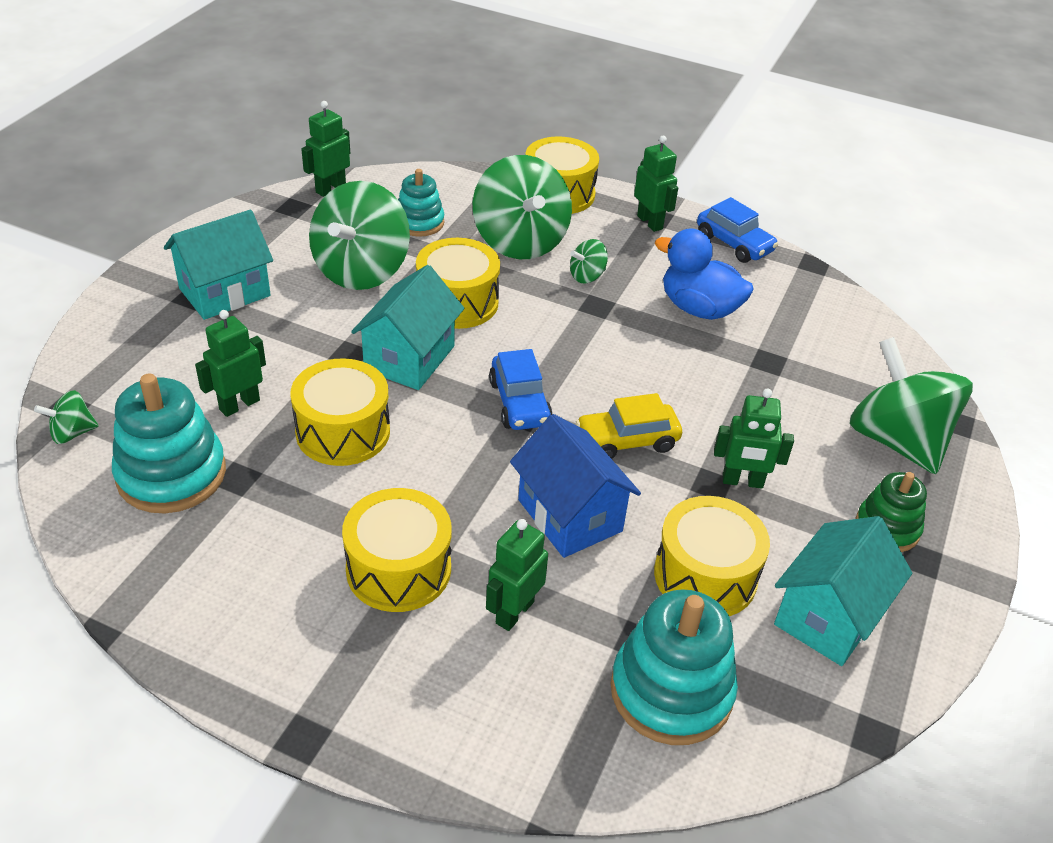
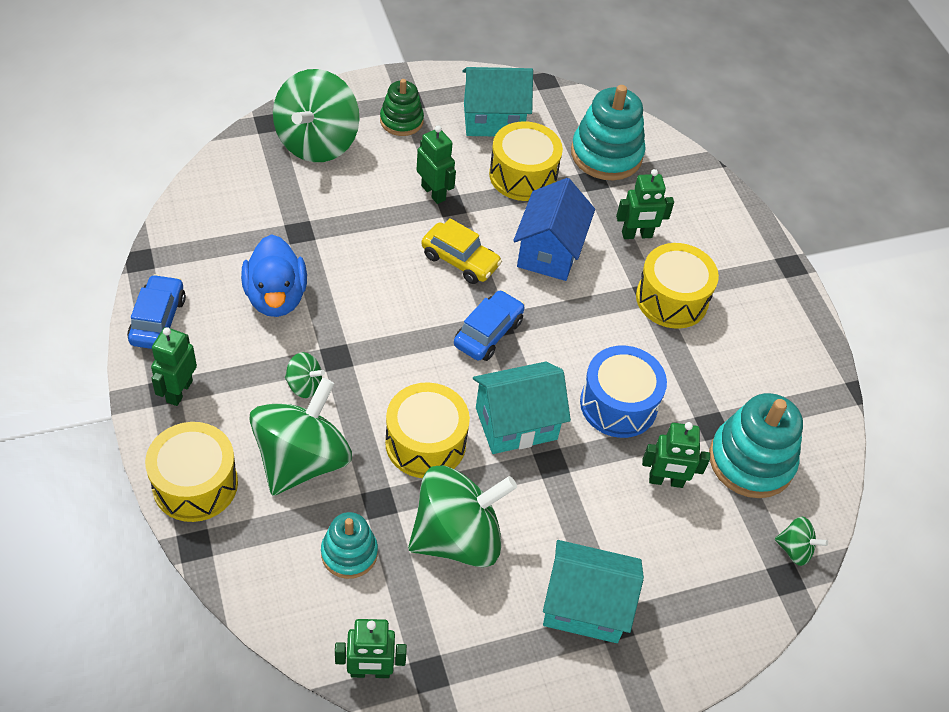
camera: 135 degrees left, 10 degrees up
yellow drum [290,358,390,466] -> blue drum [580,346,667,438]

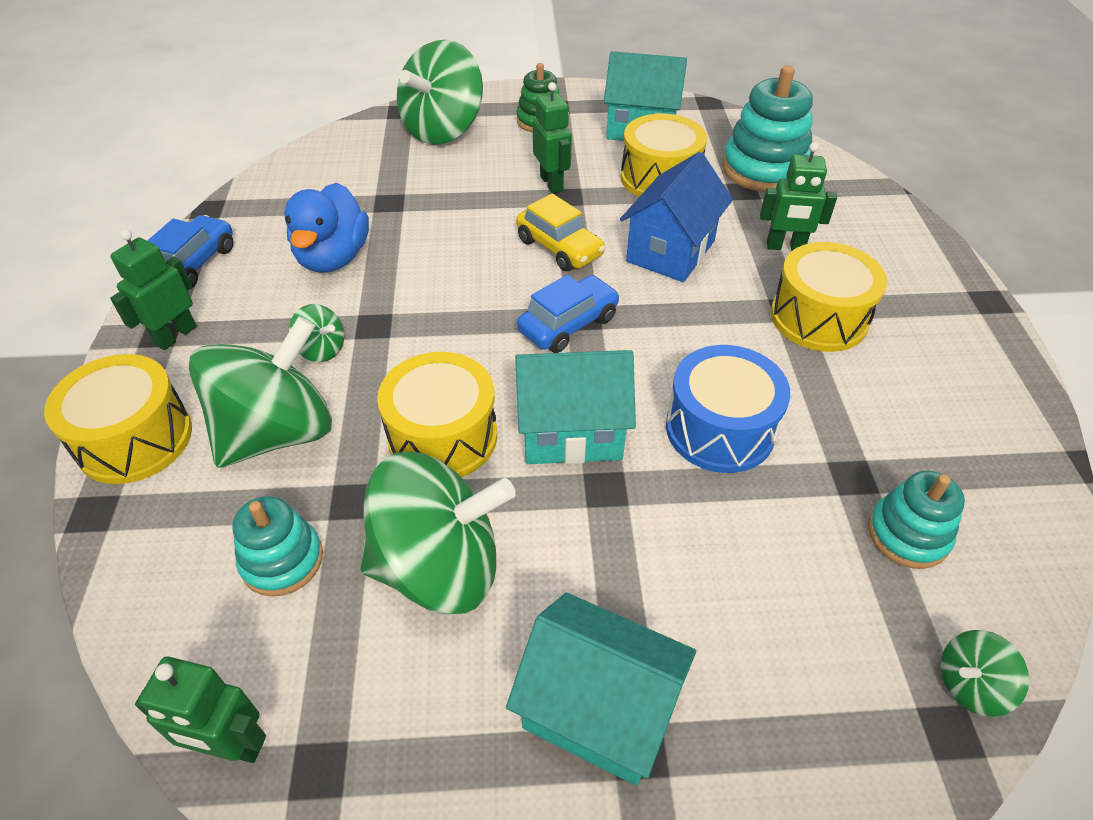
camera: 20 degrees right, 5 degrees down
green robot [642,422,710,488] -> none
turquoise stacking toy [709,393,803,498] -> turquoise stacking toy [868,471,965,569], size x0.60
green spinning top [775,516,828,566] -> green spinning top turned 120 degrees clockwise [940,630,1029,717]

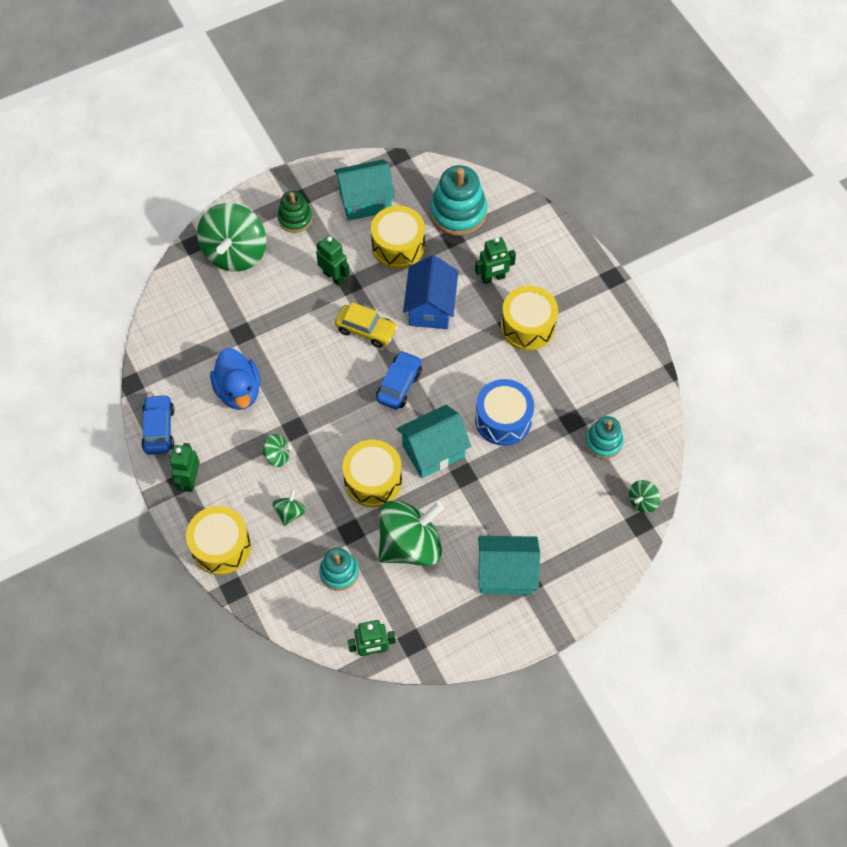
camera: 25 degrees left, 15 degrees up
green spinning top [189,316,332,468] -> green spinning top [273,489,306,526], size x0.44

